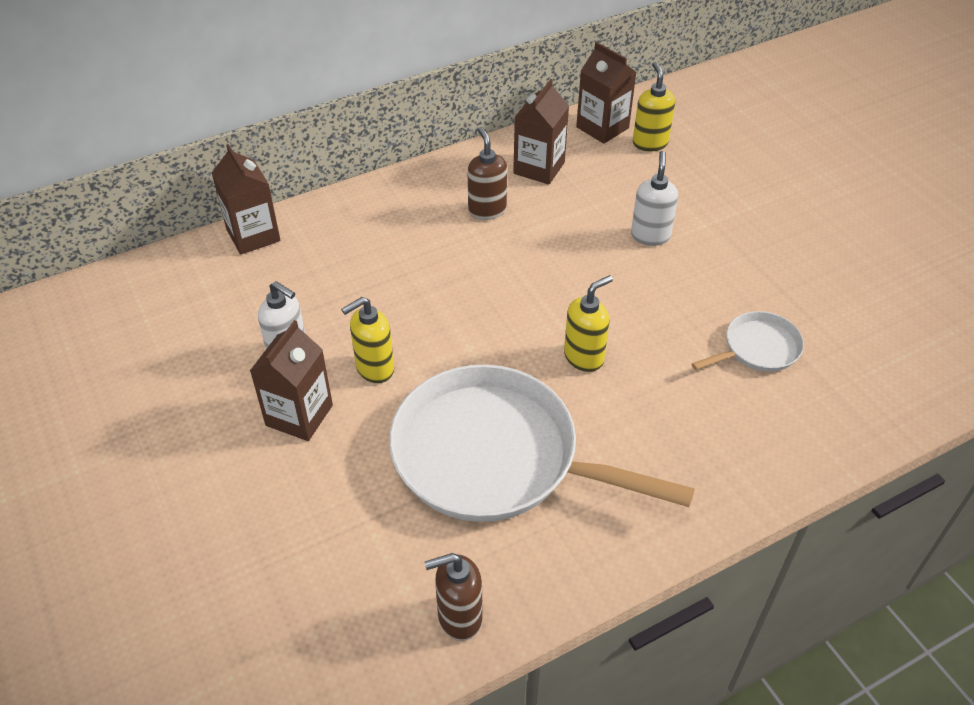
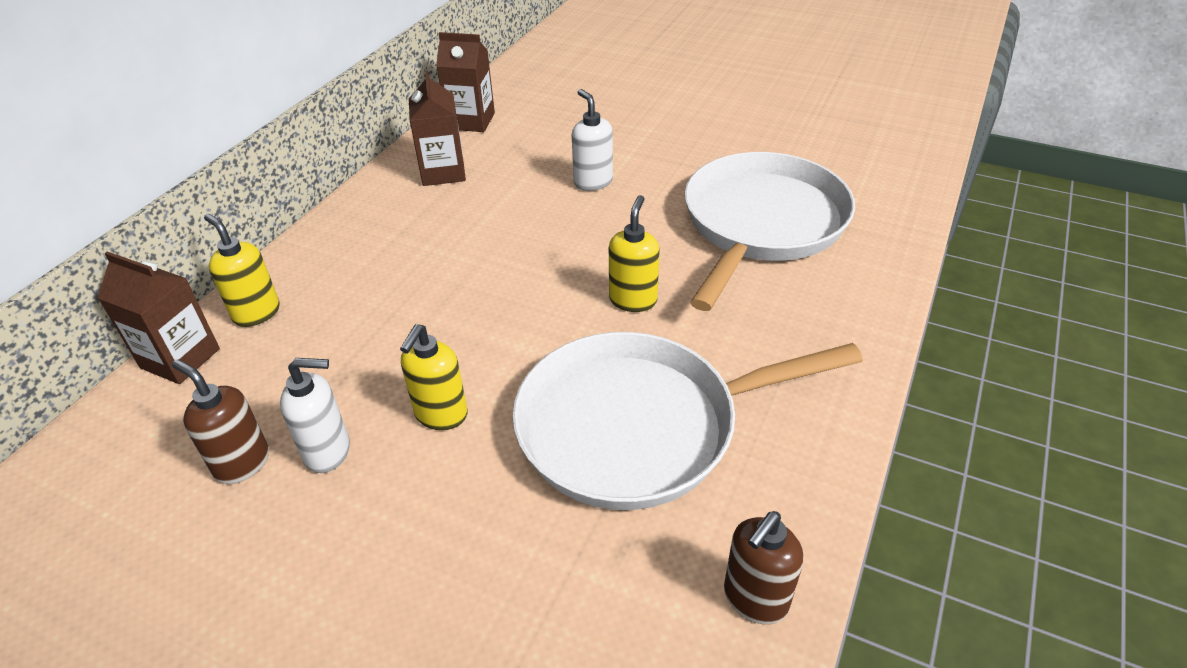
camera: 35 degrees left, 5 degrees down
brown carton [250,320,333,441] -> none
brown soap dispenser [467,127,507,220] -> brown soap dispenser moved to [172,359,269,484]
yellow soap dispenser [633,62,675,151] -> yellow soap dispenser moved to [204,214,280,327]
white pan [691,311,804,372] -> white pan [685,152,855,311], size x2.21

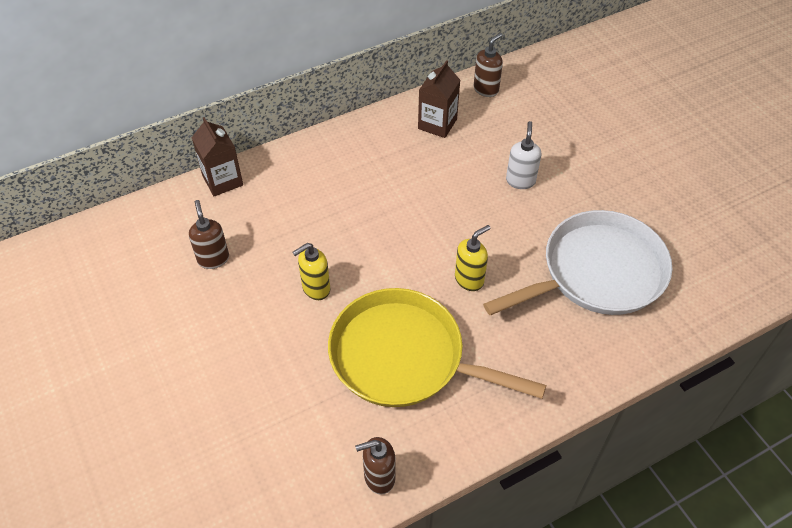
camera: 35 degrees right, 10 degrees up
yellow soap dispenser [204,214,280,327] -> none
white soap dispenser [280,358,350,473] -> none
brown carton [436,32,495,132] -> brown soap dispenser [474,33,503,97]
white pan [513,332,863,510] -> yellow pan [328,288,546,407]

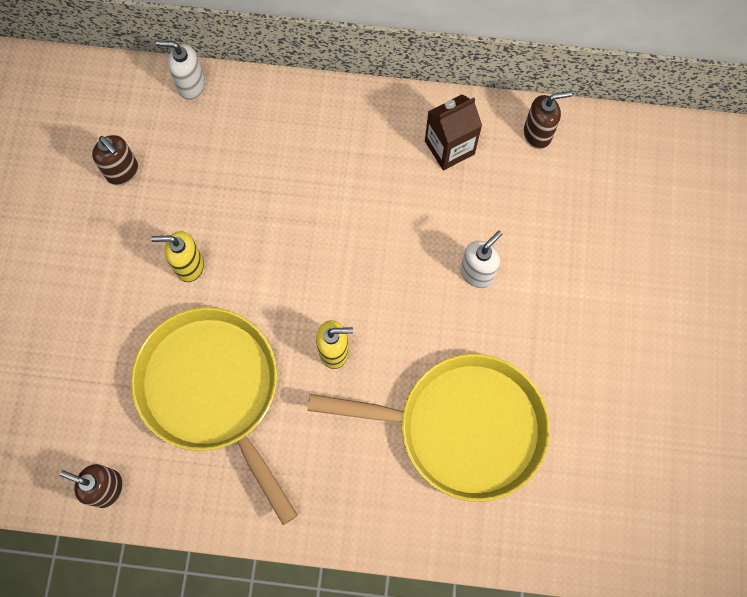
camera: 35 degrees right, 20 degrees up
brown soap dispenser [189,200,229,269] -> brown soap dispenser turned 120 degrees clockwise [92,135,138,185]
brown carton [192,117,243,197] -> white soap dispenser [156,40,205,100]
white pan [483,210,672,315] -> yellow pan [307,354,550,502]

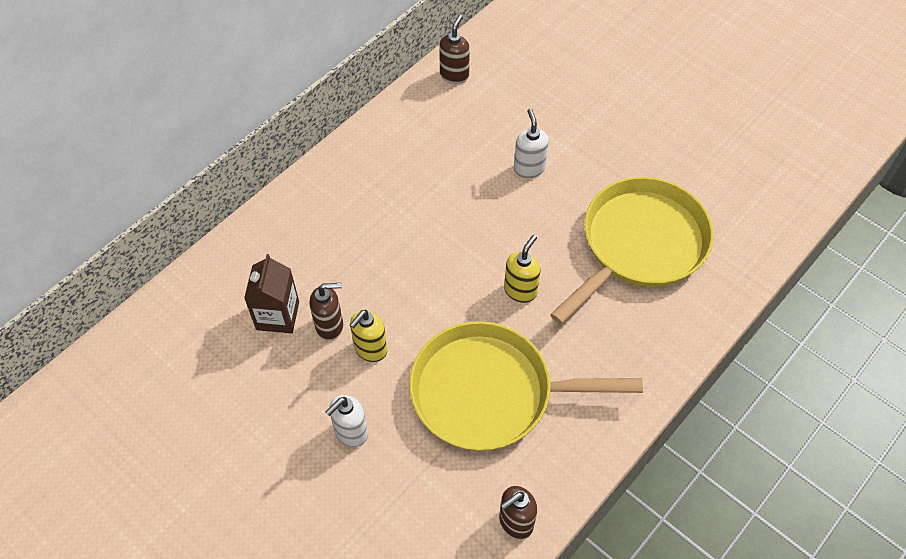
camera: 55 degrees left, 15 degrees down
brown soap dispenser [92,135,138,185] -> brown soap dispenser moved to [310,283,343,341]
white soap dispenser [156,40,205,100] -> white soap dispenser moved to [326,395,368,447]
brown carton [425,94,482,170] -> brown carton moved to [244,254,299,333]

